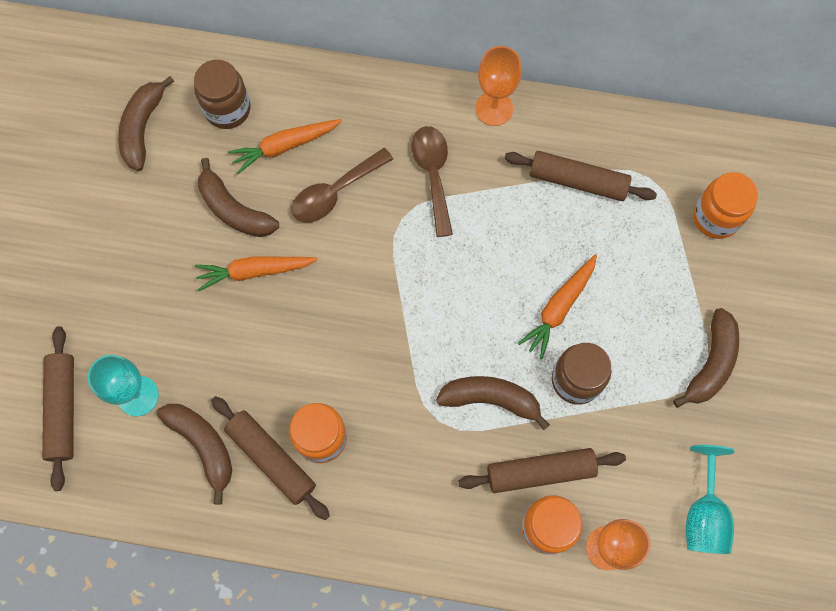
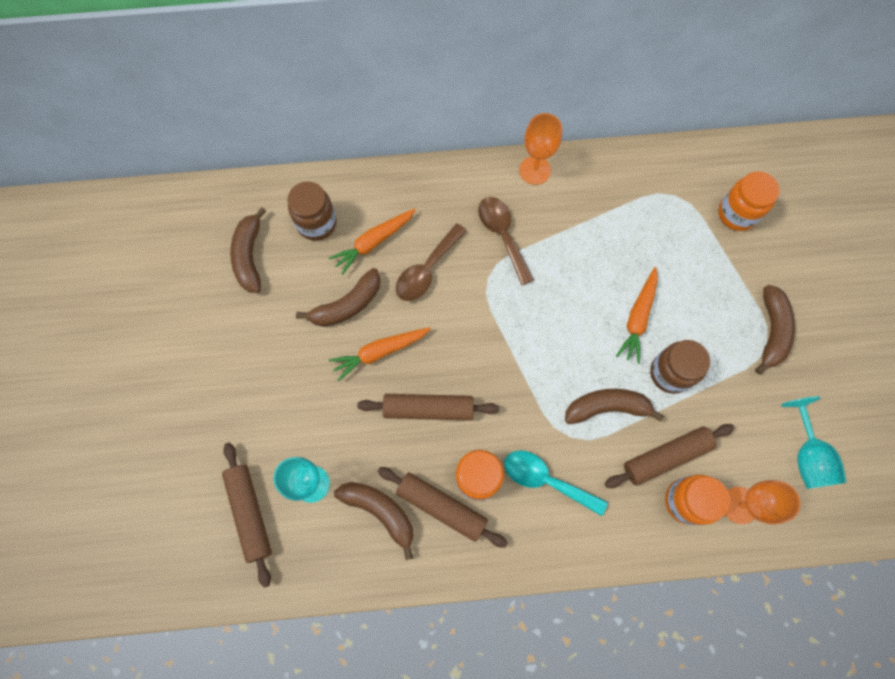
camera: 15 degrees left, 0 degrees up
brown banana [198,158,279,237] -> brown banana turned 60 degrees counterclockwise [296,268,381,327]
brown rolling pin [504,151,657,201] -> brown rolling pin moved to [357,394,499,421]
none -> turquoise spoon [504,450,608,516]

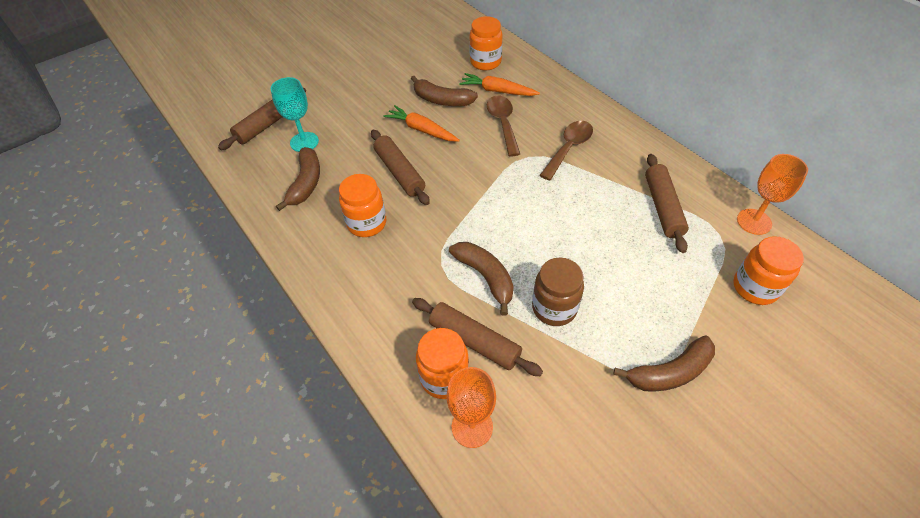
camera: 60 degrees right, 20 degrees down
brown banana [230,207,266,293] -> none
brown jar [287,182,337,241] -> orange jar [469,16,503,71]
brown rolling pin [378,467,507,548] -> brown rolling pin moved to [645,154,689,253]
brown spoon [396,223,467,301] -> brown spoon turned 75 degrees clockwise [487,96,520,156]
turquoise spoon [504,450,608,516] -> none
orange goblet [519,113,562,185] -> orange goblet moved to [737,154,808,235]
orange carrot [616,267,658,364] -> none
turquoise goblet [781,396,846,489] -> none

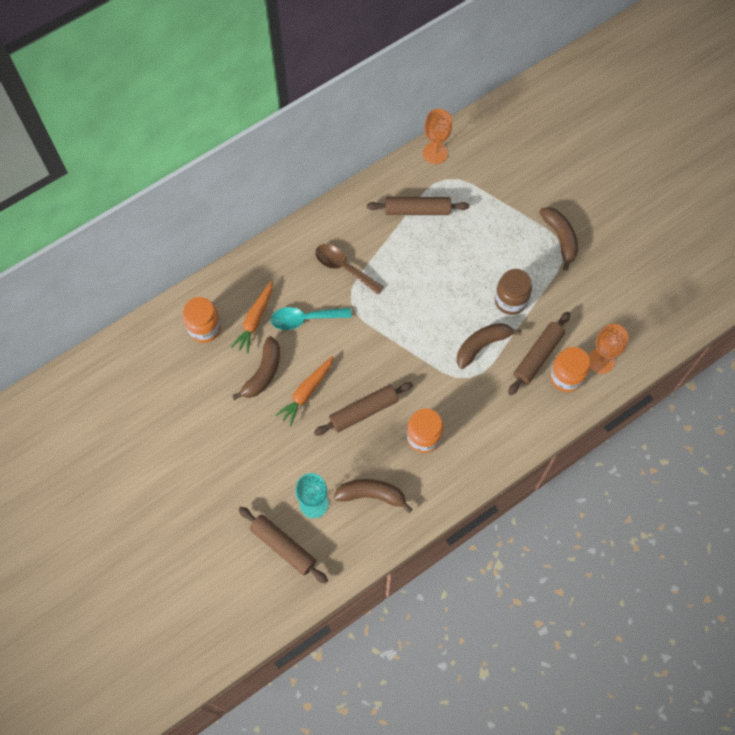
camera: 90 degrees left, 15 degrees up
brown spoon [487,96,520,156] -> turquoise spoon [270,307,352,330]
orange jar [733,236,804,305] -> none

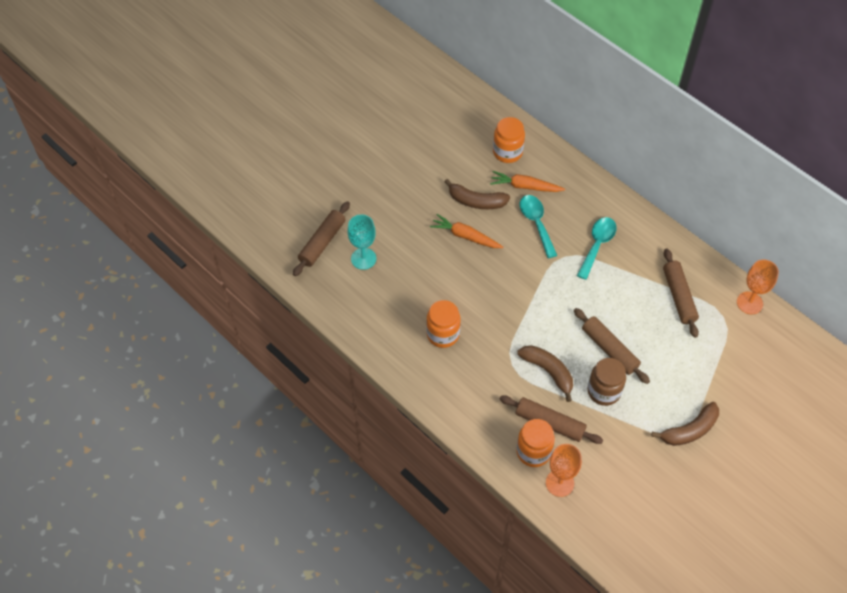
camera: 80 degrees right, 10 degrees down
brown rolling pin [314,382,413,436] -> brown rolling pin moved to [574,308,650,384]
brown spoon [315,244,384,295] -> turquoise spoon [577,217,617,280]
brown banana [334,479,413,513] -> none

